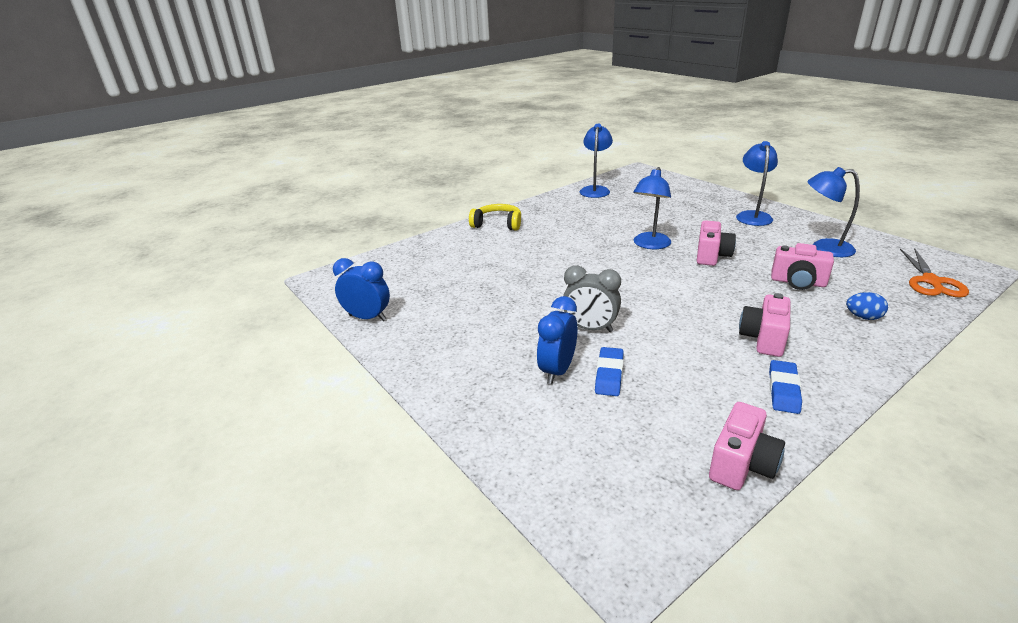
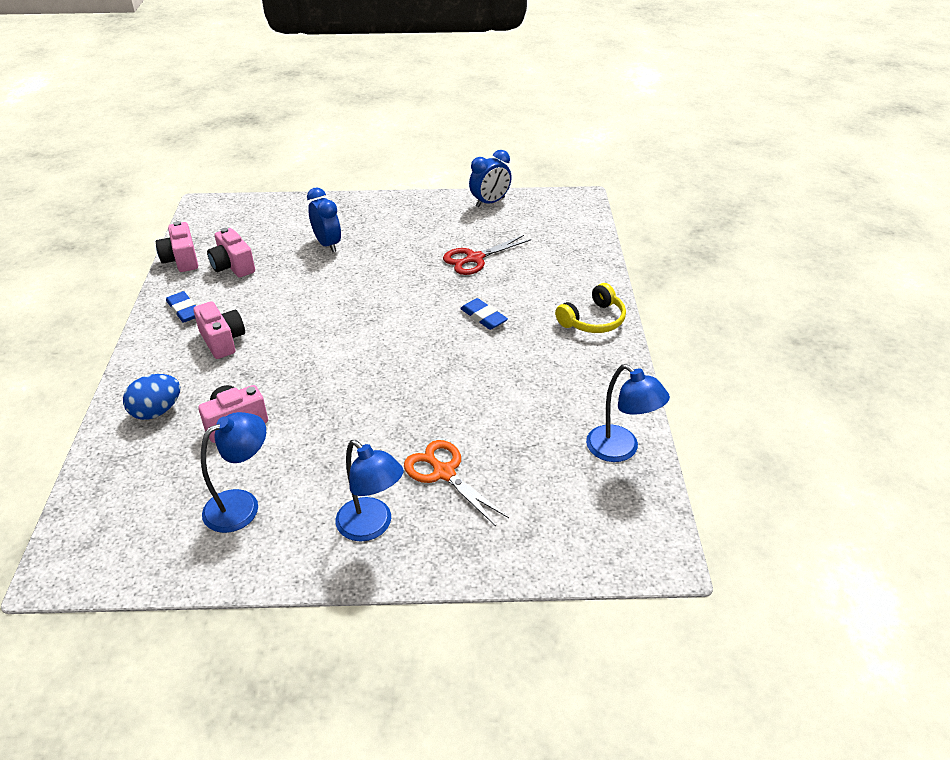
camera: 125 degrees right, 10 degrees up
grey clock [563,265,621,332] -> none
blue eraser [595,347,624,396] -> blue eraser moved to [460,298,508,330]
blue lamp [633,167,671,249] -> none
pink camera [697,220,736,266] -> pink camera moved to [207,228,255,277]
blue egg [846,292,888,320] -> blue egg [123,374,180,420], size x1.50
orange scissors [900,248,969,297] -> orange scissors moved to [404,440,509,526]
none -> red scissors [443,235,531,275]

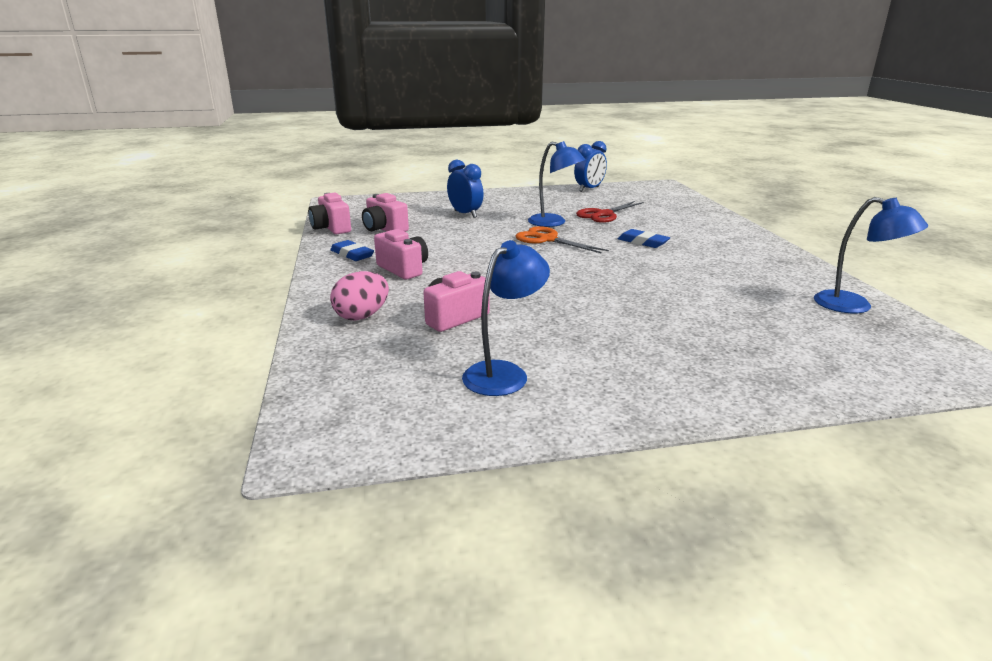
camera: 10 degrees left, 15 degrees down
blue egg [123,374,180,420] -> pink egg [330,271,389,321]
blue lamp [336,440,404,541] -> blue lamp moved to [528,141,585,227]
orange scissors [404,440,509,526] -> orange scissors moved to [516,226,609,254]
yellow headphones [555,283,626,333] -> none

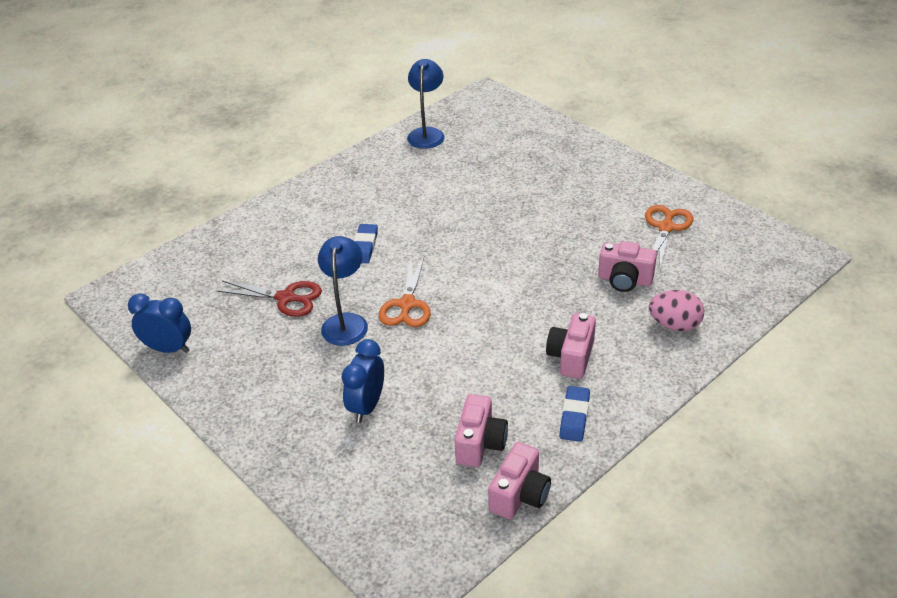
camera: 120 degrees left, 15 degrees up
blue lamp [462,240,550,396] -> orange scissors [645,205,693,269]

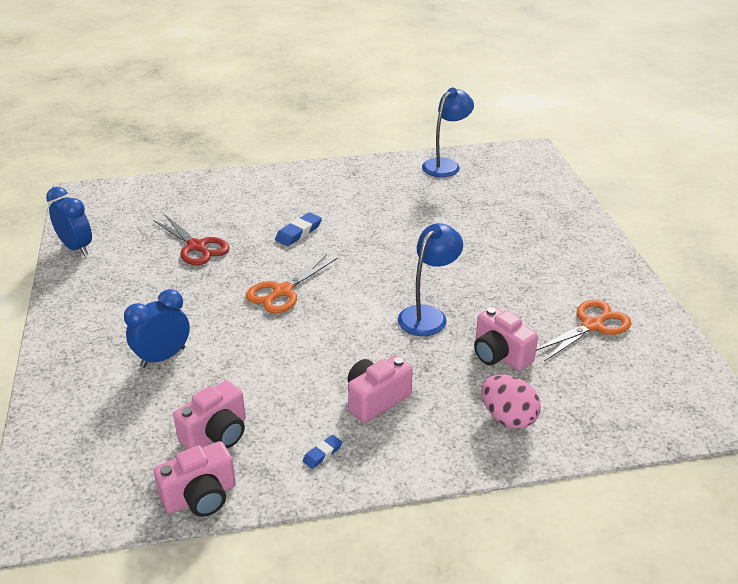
camera: 30 degrees right, 5 degrees down
blue lamp [318,236,368,346] -> blue lamp moved to [398,223,463,336]
blue eraser [559,386,590,442] -> blue eraser [303,435,342,469], size x0.60

